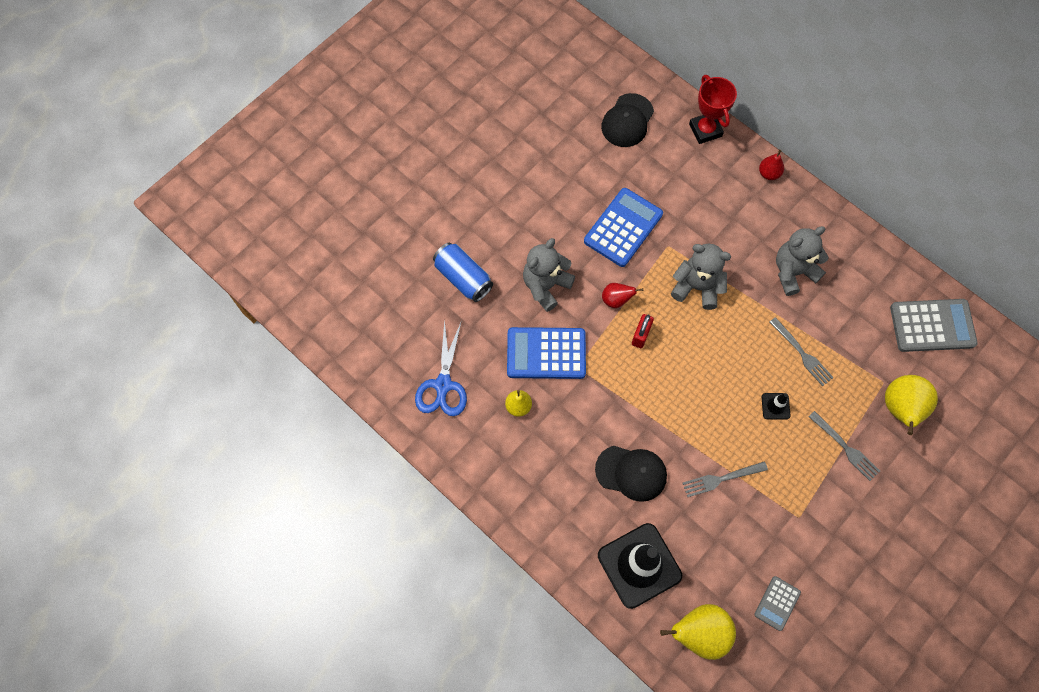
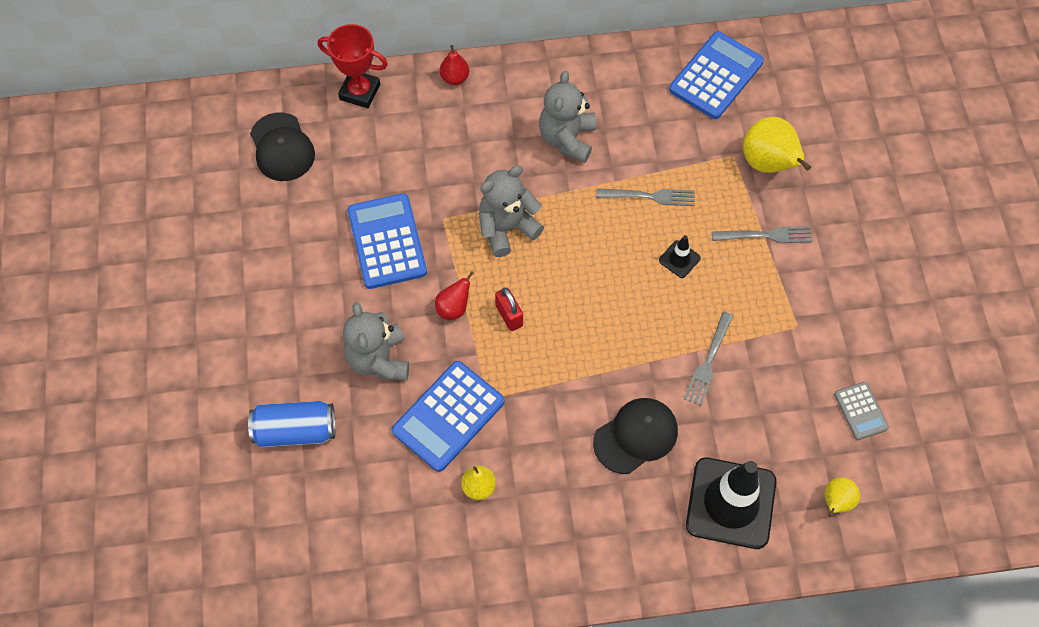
camera: 50 degrees left, 5 degrees down
blue scissors [415,319,467,416] -> none
yellow pear [660,604,736,660] -> yellow pear [825,477,860,517], size x0.55
grey calculator [890,299,978,352] -> blue calculator [669,31,764,119]

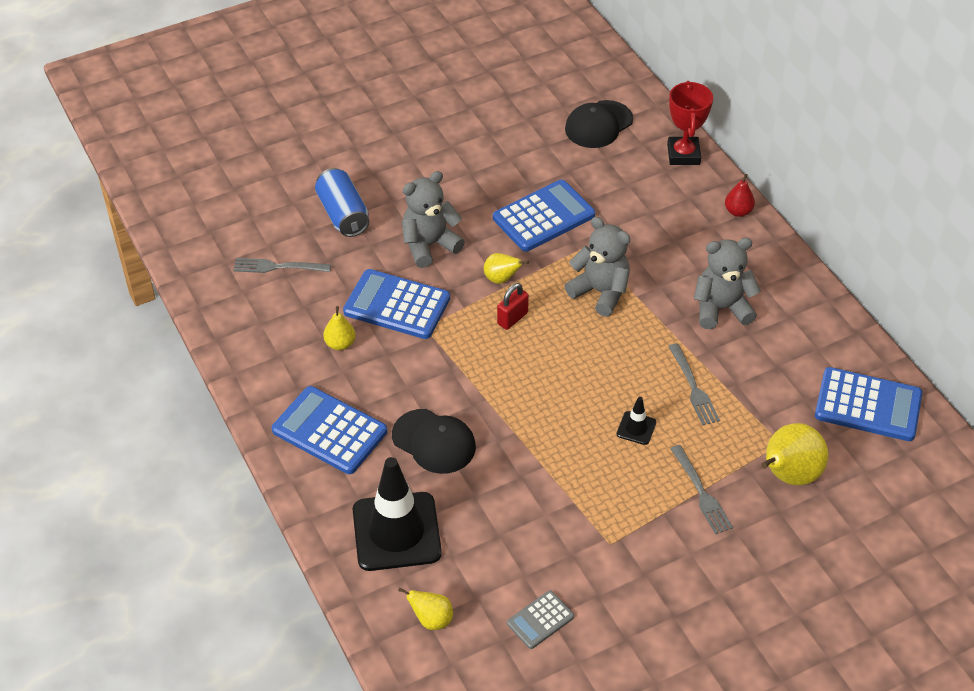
camera: 70 degrees right, 15 degrees down
red pear [435,271,474,320] -> yellow pear [484,253,529,284]
grey fork [684,312,733,406] -> grey fork moved to [233,258,331,273]
none -> blue calculator [272,386,387,474]

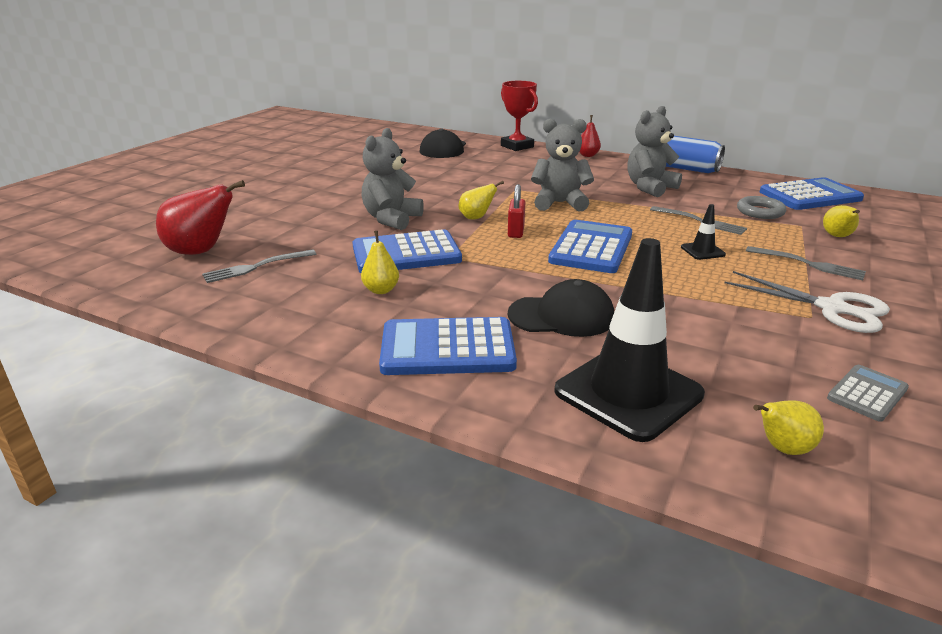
camera: 35 degrees left, 20 degrees down
blue can [315,168,369,237] -> blue can moved to [666,136,725,173]
blue calculator [493,180,595,252] -> blue calculator moved to [548,220,632,273]
grey calculator [507,590,574,649] -> grey calculator turned 150 degrees counterclockwise [827,365,909,422]
yellow pear [761,423,828,485] -> yellow pear [823,205,860,237], size x0.55
none -> red pear [156,180,245,255]
none -> white scissors [724,271,890,333]
none -> grey ring [737,196,786,219]

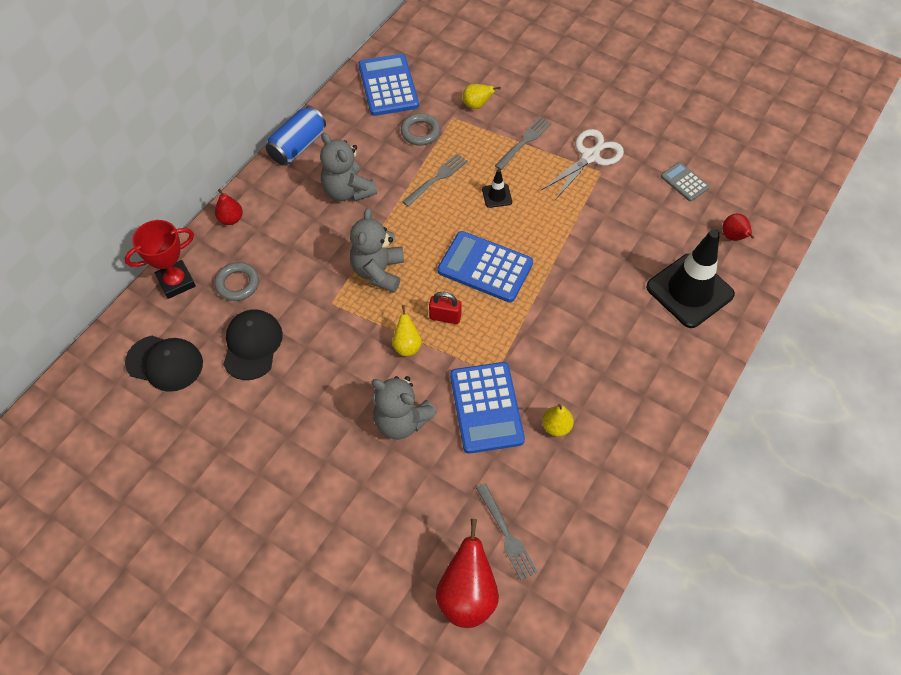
camera: 85 degrees left, 30 degrees up
blue calculator [379,317,517,375] -> none
black cap [508,279,614,337] -> black cap moved to [223,309,283,380]
yellow pear [753,400,824,455] -> red pear [722,213,754,241]
none -> grey ring [215,262,259,301]

